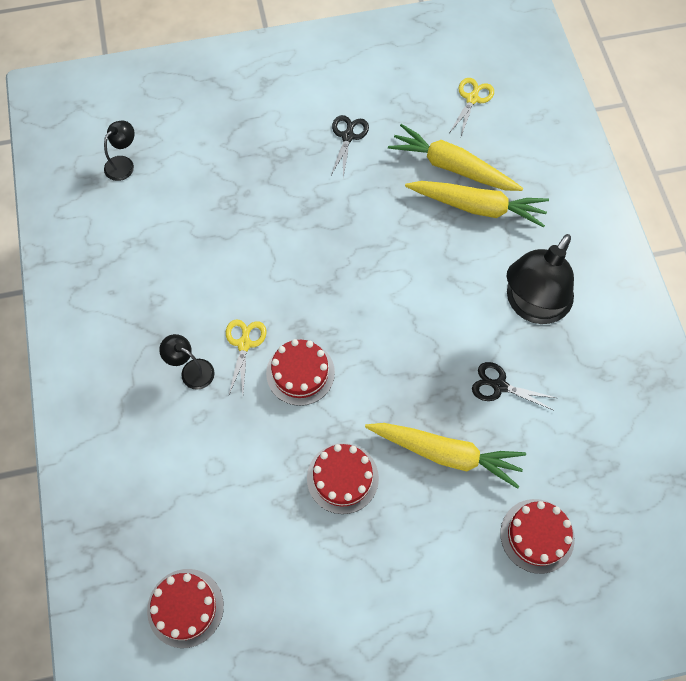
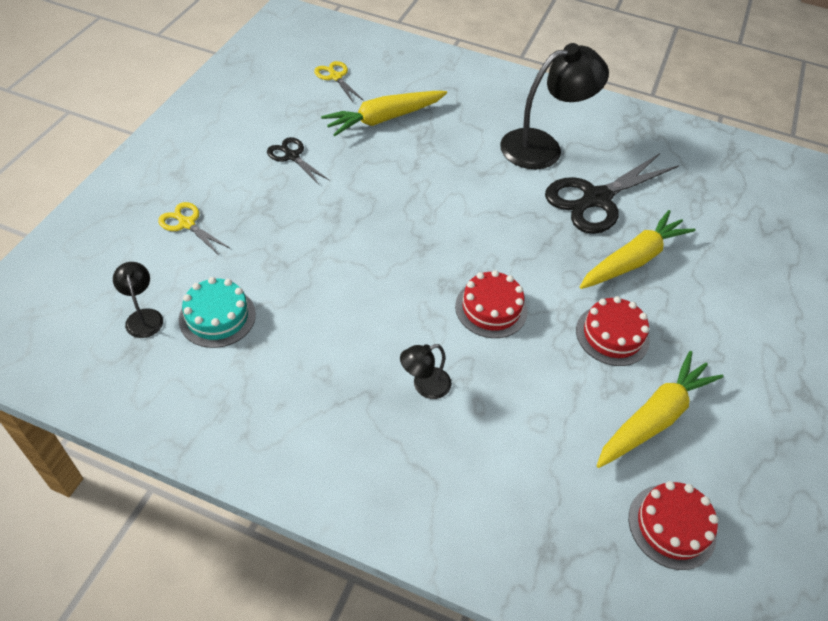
camera: 60 degrees left, 15 degrees down
yellow scissors [226,319,267,394] -> yellow scissors moved to [158,202,231,255]
yellow carrot [405,181,549,228] -> yellow carrot moved to [597,351,723,468]
black scissors [472,362,556,410] -> black scissors [545,153,679,234], size x2.00
red cake [500,499,575,574] -> none
black lamp [507,234,574,324] -> black lamp turned 90 degrees counterclockwise [500,43,609,169]
none -> turquoise cake [179,277,256,348]

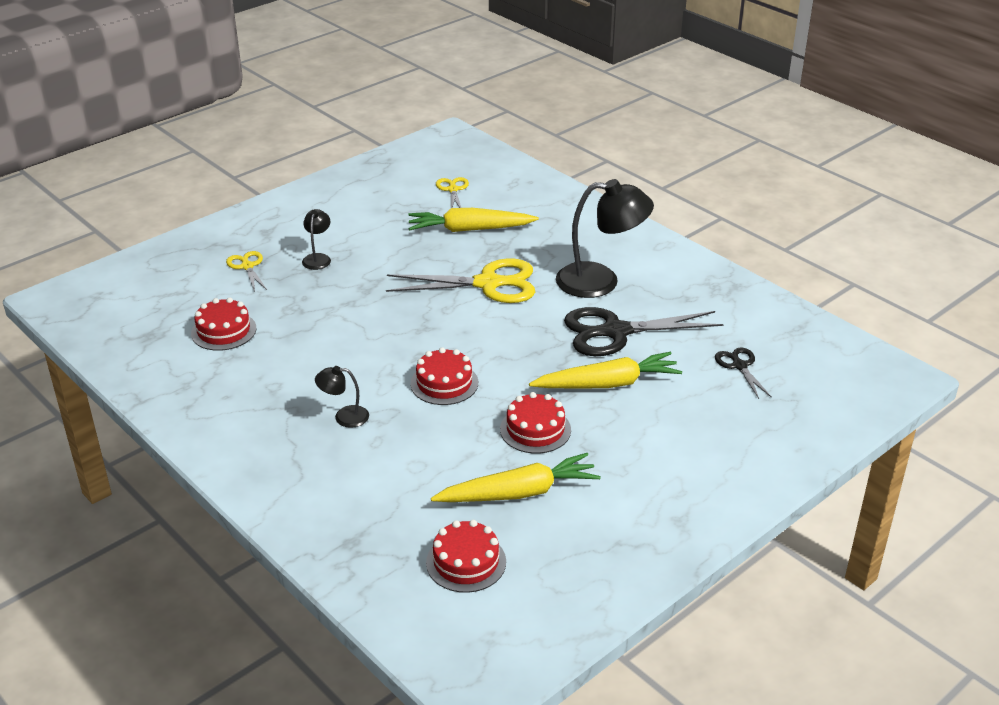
camera: 30 degrees right, 15 degrees down
black lamp [113,262,163,338] -> black lamp moved to [302,209,331,270]
turquoise cake [179,277,256,348] -> red cake [191,297,256,351]
black scissors [267,137,330,186] -> black scissors moved to [715,347,772,399]
none -> yellow scissors [386,258,535,303]

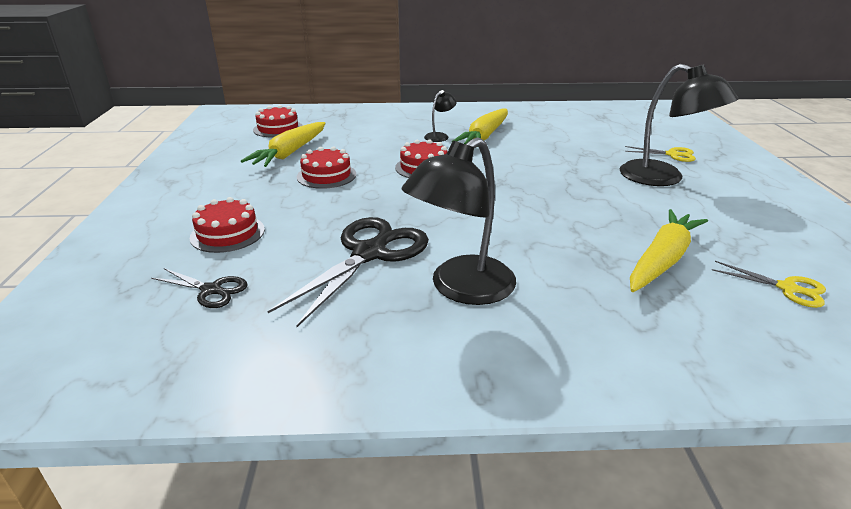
camera: 130 degrees right, 5 degrees down
red cake [191,297,256,351] -> red cake moved to [190,197,265,253]
black lamp [302,209,331,270] -> black lamp [620,64,738,186], size x2.10
yellow scissors [386,258,535,303] -> none
yellow carrot [529,352,682,389] -> yellow carrot moved to [452,108,508,144]

